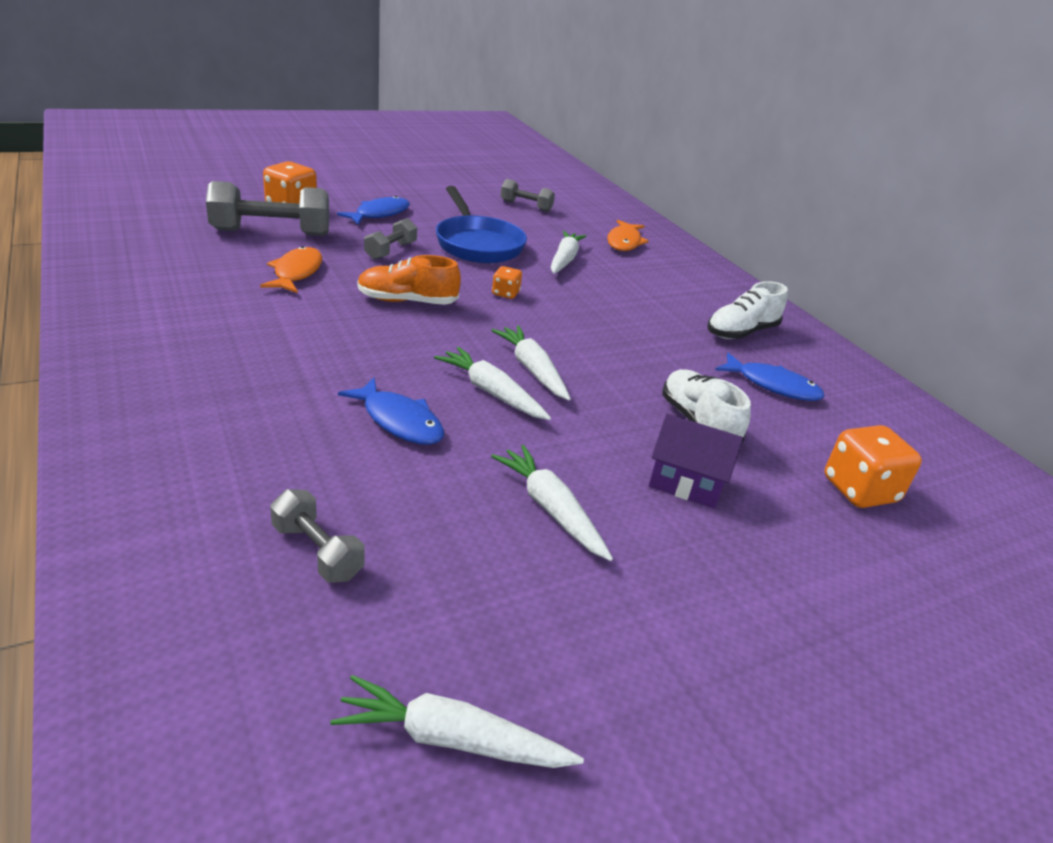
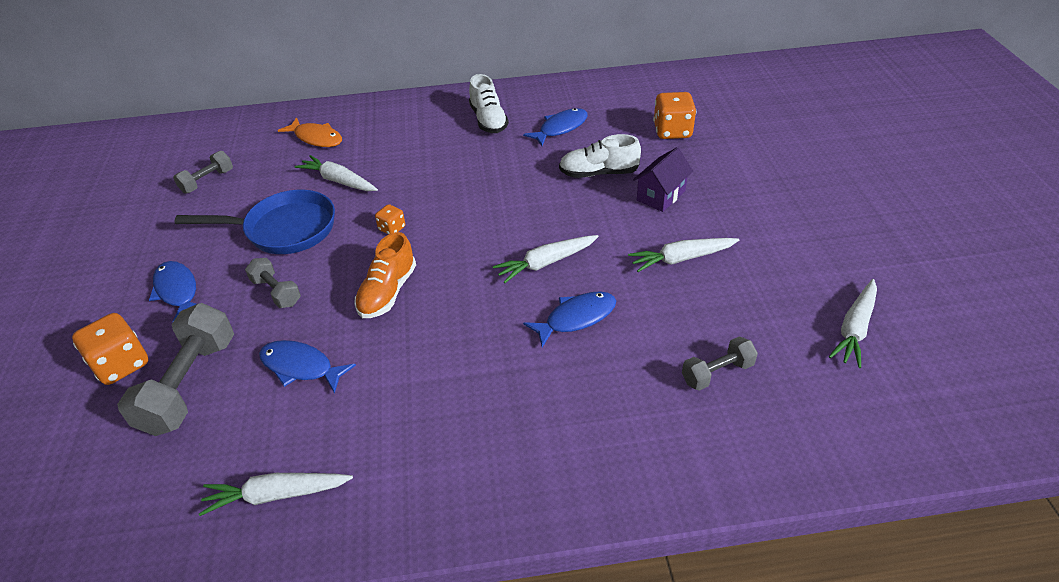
camera: 65 degrees left, 10 degrees up
orange fish [260,246,322,293] -> blue fish [259,340,356,394]
white carrot [491,325,571,400] -> white carrot moved to [199,473,353,516]

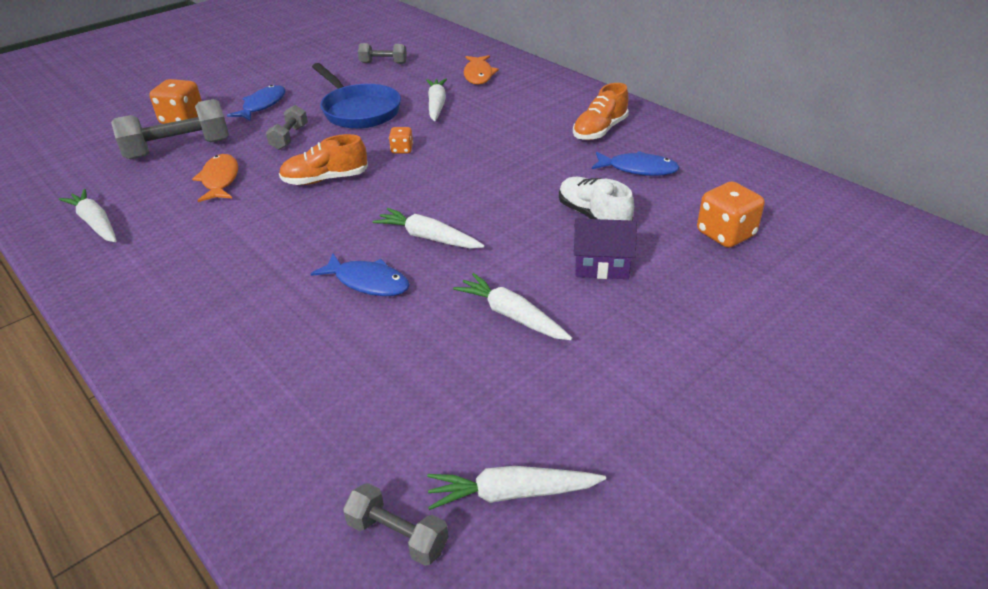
camera: 55 degrees right, 5 degrees down
blue fish [259,340,356,394] -> orange fish [192,154,238,202]
white shoe [469,74,509,133] -> orange shoe [573,83,629,140]
grey dumbbell [682,337,758,391] -> grey dumbbell moved to [343,483,449,566]

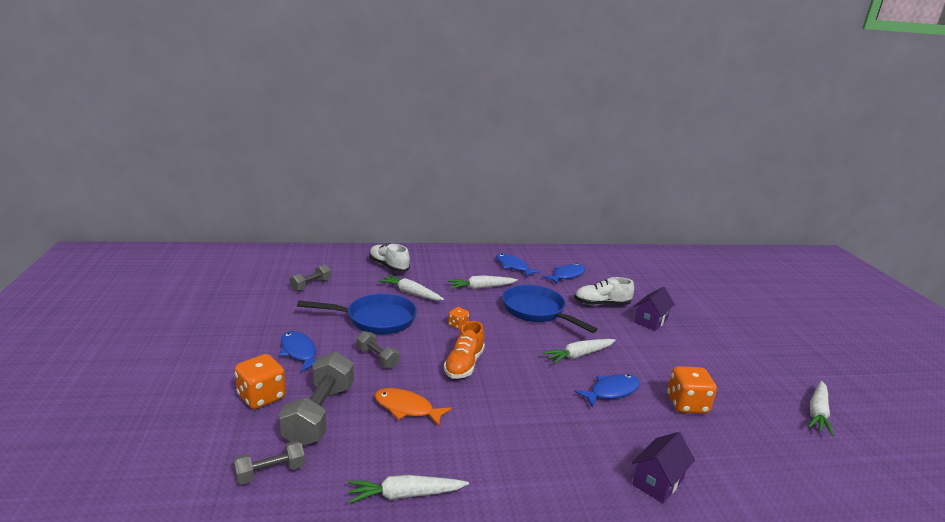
camera: 60 degrees left, 15 degrees down
grey dumbbell [343,483,449,566] -> grey dumbbell moved to [233,440,305,485]
white carrot [453,273,572,340] -> white carrot moved to [448,275,518,289]
orange fish [464,55,499,85] -> white shoe [369,243,410,272]
orange shoe [573,83,629,140] -> blue fish [496,253,541,277]
orange dice [697,181,765,248] -> orange dice moved to [667,366,717,414]
none -> blue pan [502,285,598,333]
none -> purple house [632,432,695,503]

